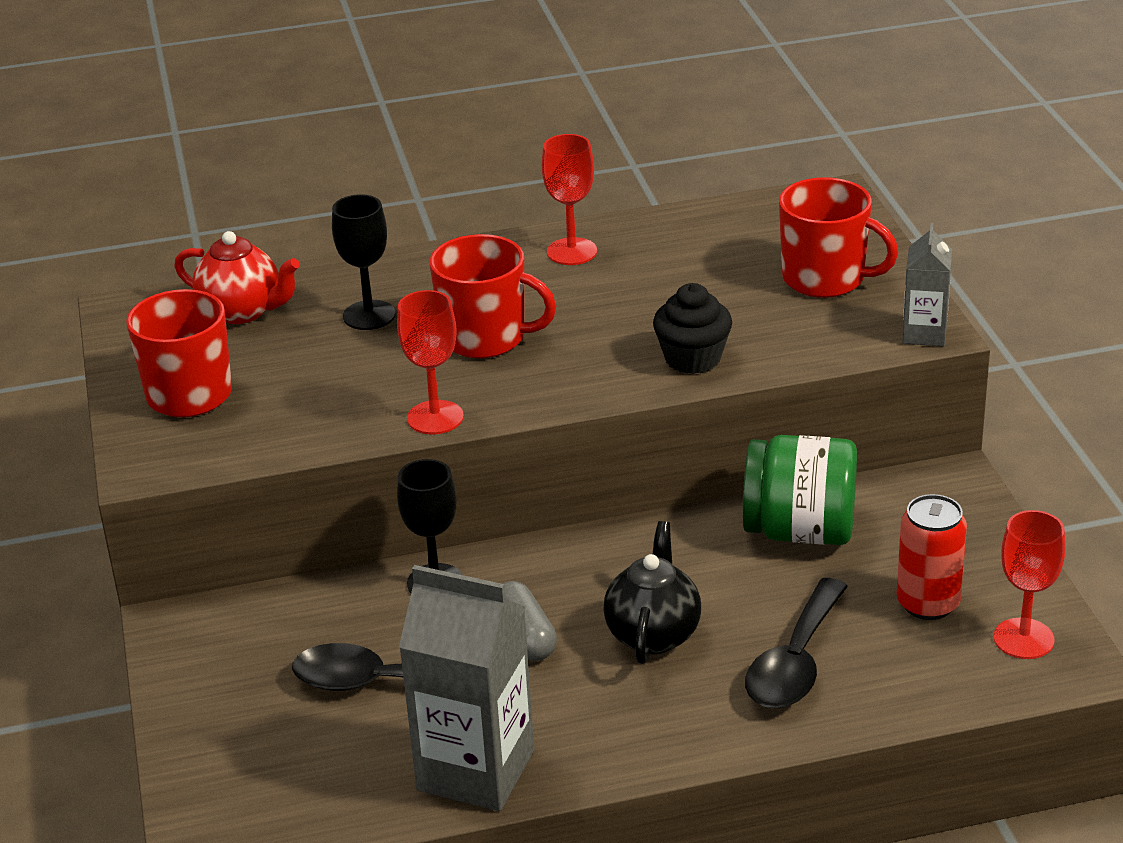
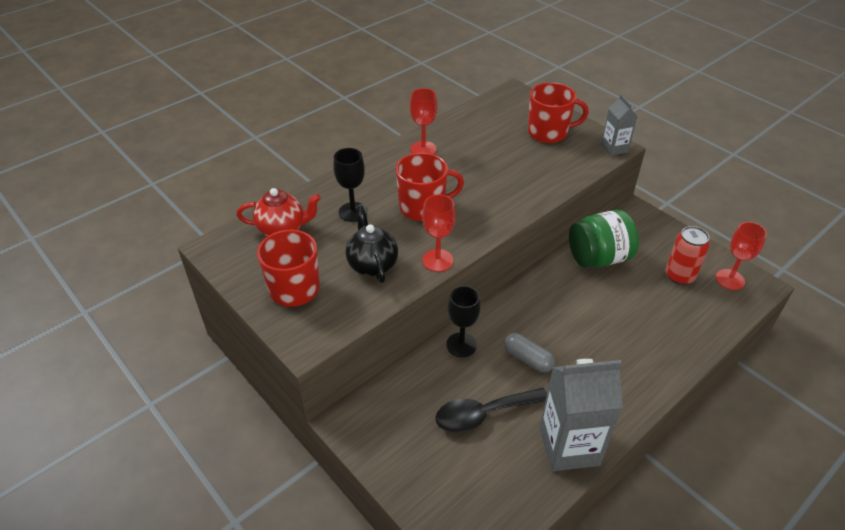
camera: 30 degrees left, 10 degrees up
black teapot [603,521,701,664] -> black teapot moved to [346,206,398,283]
black cupcake [653,283,732,374] -> none
black spoon [745,578,848,709] -> none

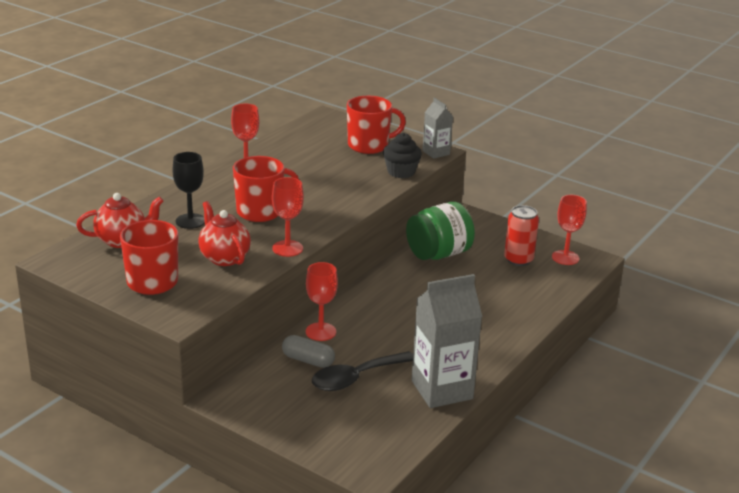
camera: 15 degrees left, 15 degrees down
black teapot [346,206,398,283] -> red teapot [198,201,251,266]
black goblet [446,286,480,357] -> red goblet [306,262,338,341]
grey capsule [504,333,555,372] -> grey capsule moved to [282,335,335,368]
none -> black cupcake [383,133,422,178]

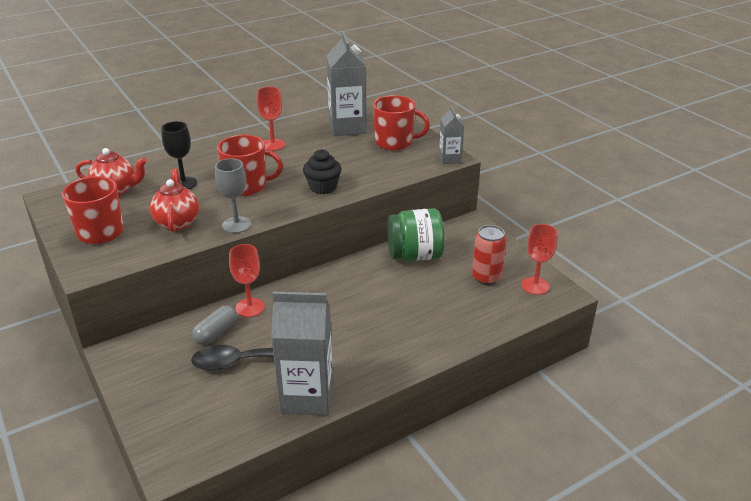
camera: 25 degrees right, 5 degrees up
red goblet [272,177,304,257] -> grey goblet [215,158,251,233]
grey capsule [282,335,335,368] -> grey capsule turned 75 degrees clockwise [192,306,237,345]
black cupcake [383,133,422,178] -> black cupcake moved to [303,149,341,194]
none -> grey carton [326,31,367,136]

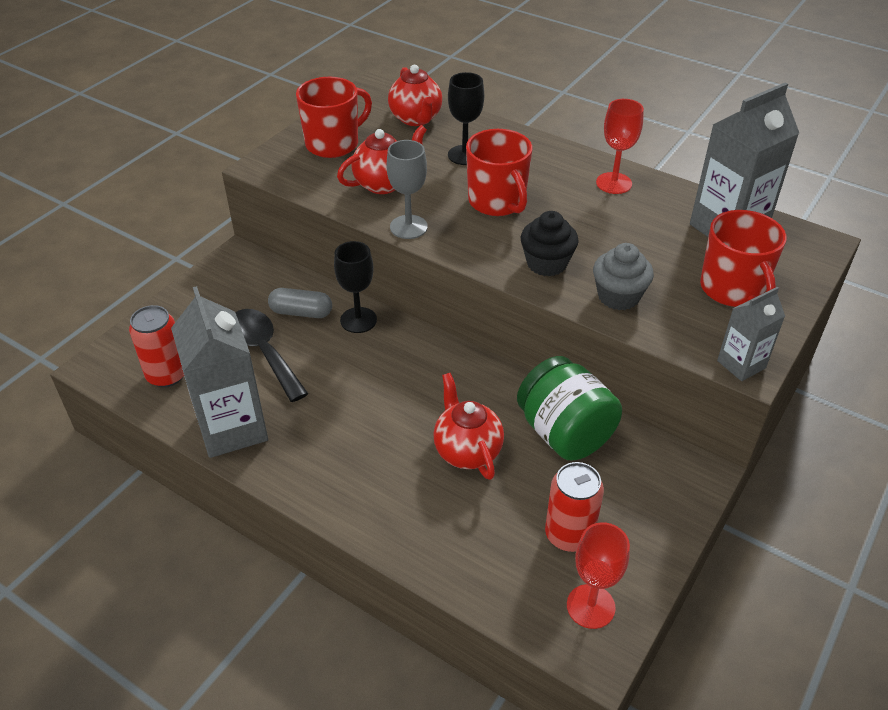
camera: 65 degrees right, 10 degrees up
red goblet [229,244,265,317] -> black goblet [334,241,377,333]
none -> red can [129,305,184,387]
none -> red teapot [434,373,504,480]
none -> grey cupcake [593,243,654,310]

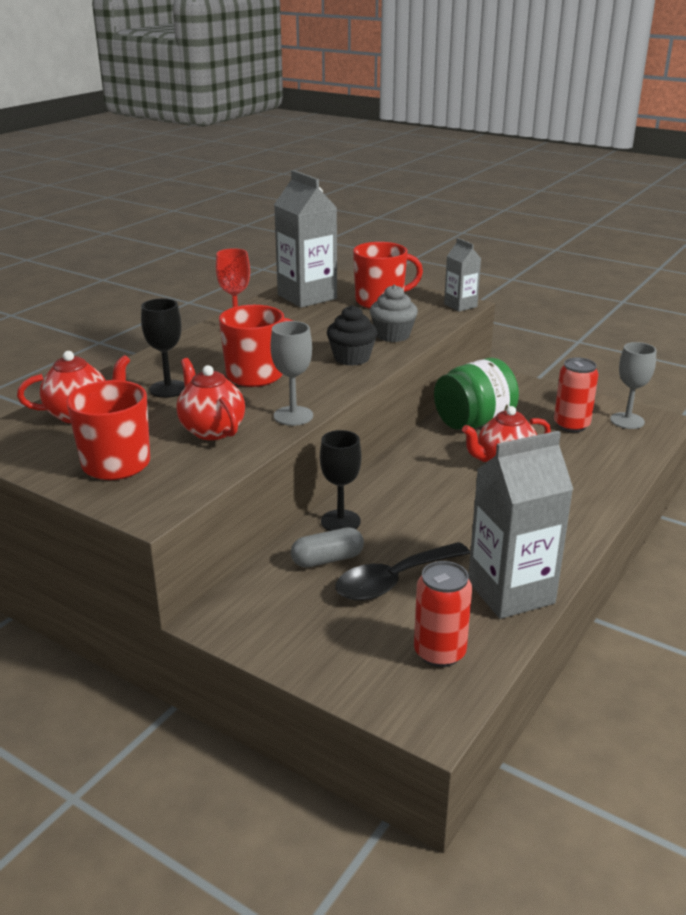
camera: 90 degrees left, 15 degrees down
grey capsule [268,288,332,318] -> grey capsule turned 60 degrees clockwise [291,527,364,568]
red goblet [567,522,630,629] -> grey goblet [610,342,656,429]

